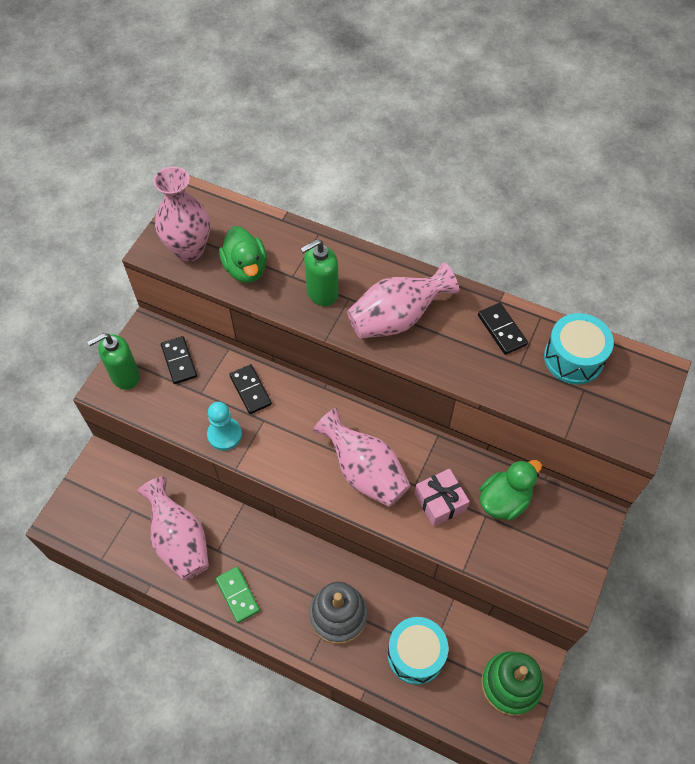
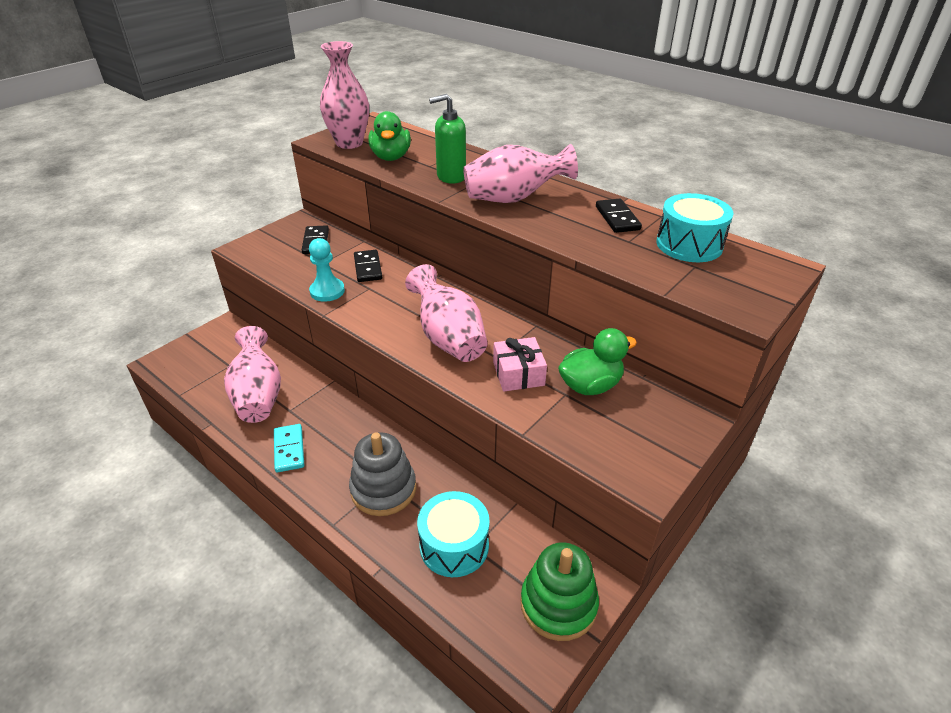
camera: 15 degrees right, 20 degrees down
green soap dispenser [87,333,140,390] -> none
green domino [216,567,260,623] -> turquoise domino [274,424,304,472]

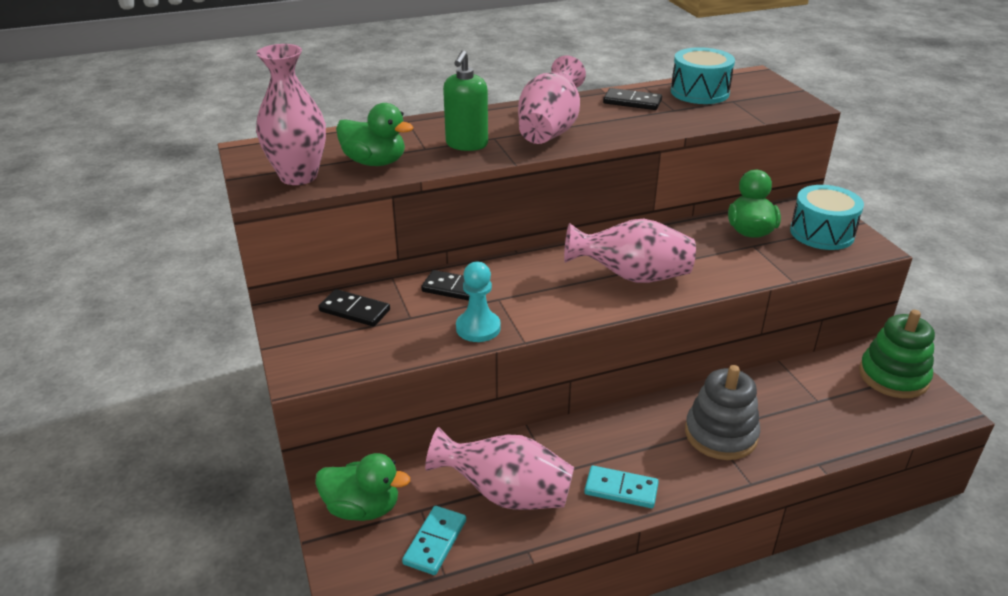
camera: 60 degrees left, 5 degrees down
turquoise drum [417,491,490,577] -> turquoise drum moved to [790,185,864,250]
pink gift [493,337,547,392] -> none
none -> green duck [315,453,410,521]
none -> turquoise domino [402,506,466,575]

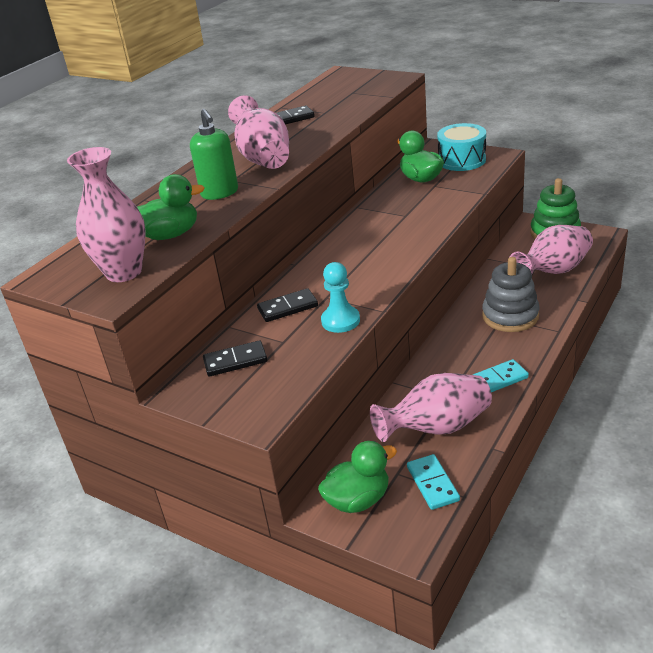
camera: 35 degrees left, 0 degrees up
pink vase [564,219,696,283] -> pink vase moved to [510,225,593,274]
turquoise drum [671,47,735,104] -> none

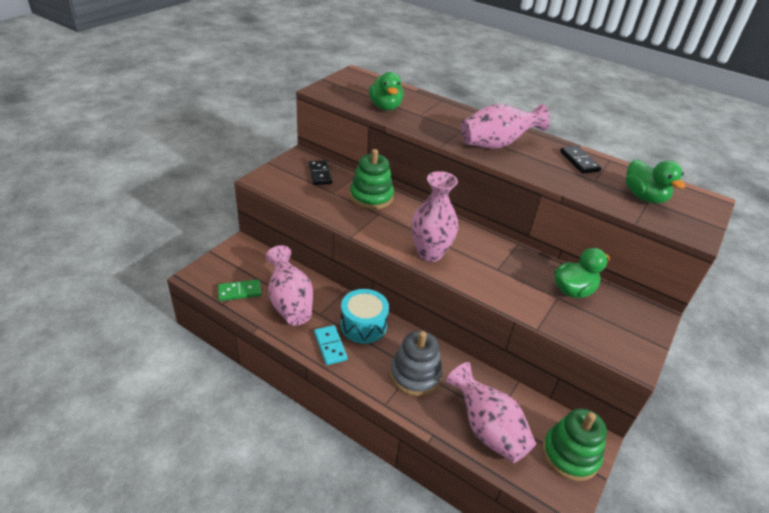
camera: 85 degrees right, 5 degrees up
pink vase [67,147,146,282] -> pink vase moved to [411,171,458,262]
green soap dispenser [190,109,238,200] -> none
black domino [257,288,318,322] -> green stacking toy [350,149,394,209]
green duck [318,441,397,513] -> green duck moved to [626,159,686,203]
turquoise pawn [321,262,360,333] -> none
turquoise domino [407,454,460,510] -> green domino [218,280,261,301]
turquoise drum [437,123,486,171] -> turquoise drum moved to [340,289,389,344]

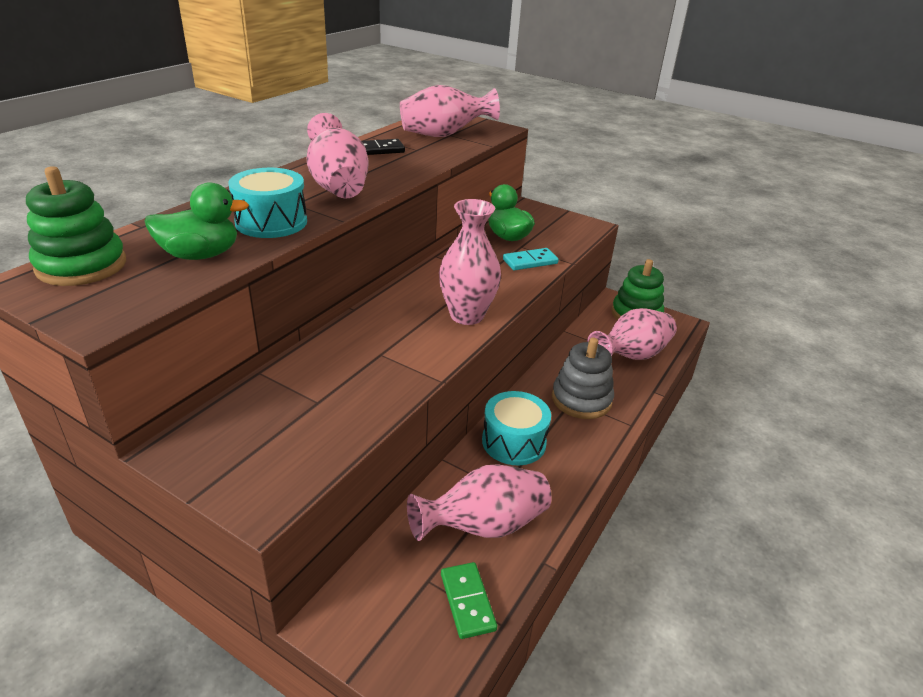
camera: 90 degrees left, 5 degrees down
black domino [309,160,332,185] -> none
turquoise domino [314,325,348,365] -> turquoise domino moved to [503,248,559,270]
green stacking toy [350,149,394,209] -> green stacking toy moved to [26,166,126,286]
green duck [626,159,686,203] -> pink vase [400,85,500,137]
none -> turquoise drum [228,168,307,238]

